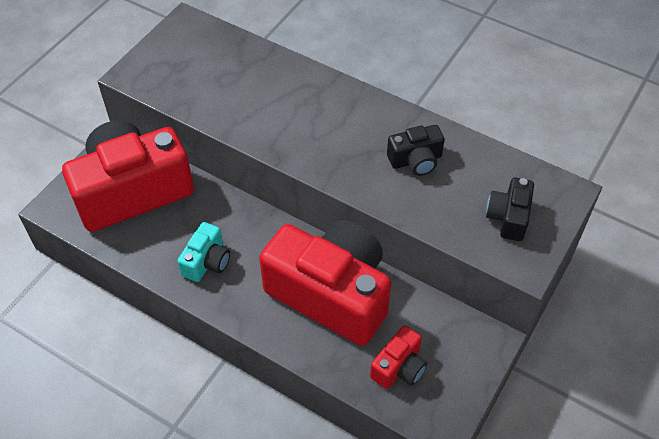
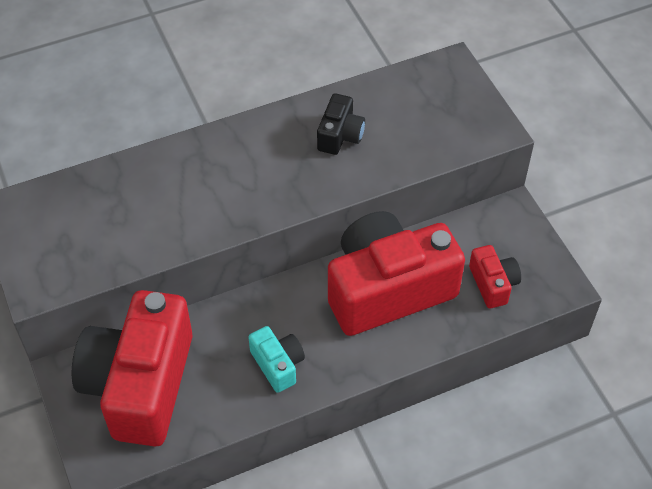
camera: 55 degrees left, 0 degrees up
black camera [486,178,534,241] -> none

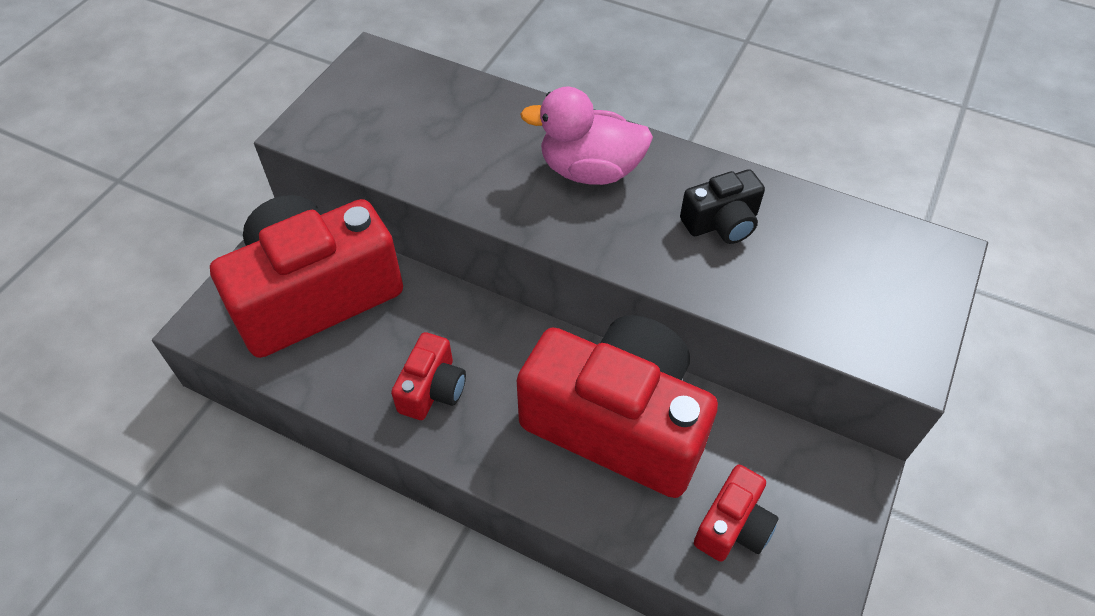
camera: 50 degrees right, 0 degrees up
turquoise camera [248,326,305,393] -> red camera [391,332,466,420]
none -> pink duck [520,87,653,185]

